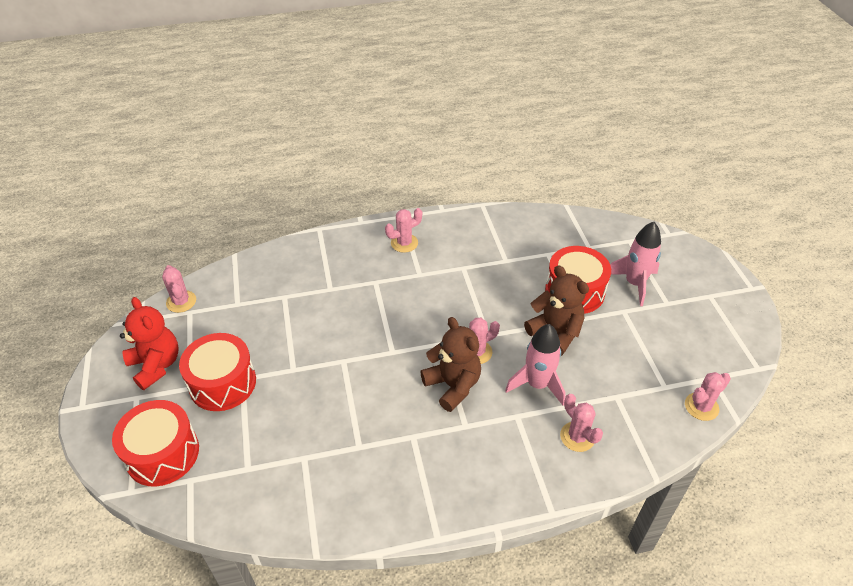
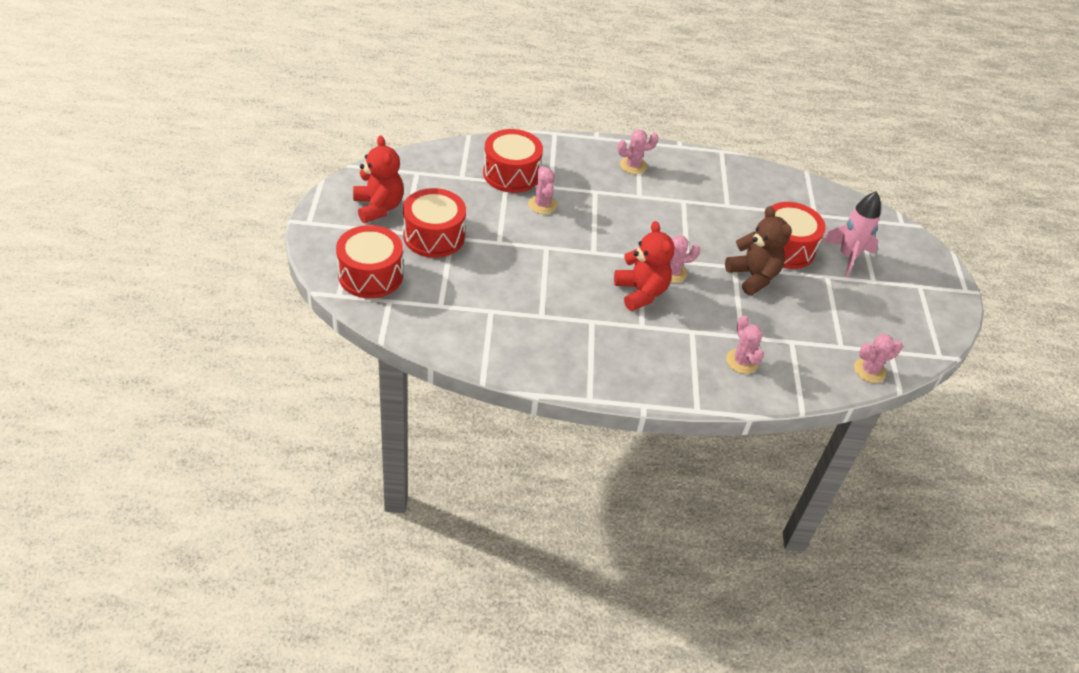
camera: 10 degrees right, 0 degrees up
pink cactus [162,265,196,313] -> pink cactus moved to [528,166,557,214]
brown teddy bear [420,317,481,412] -> red teddy bear [614,221,675,311]
pink rocket [505,324,566,405] -> none
none -> red drum [483,129,543,193]

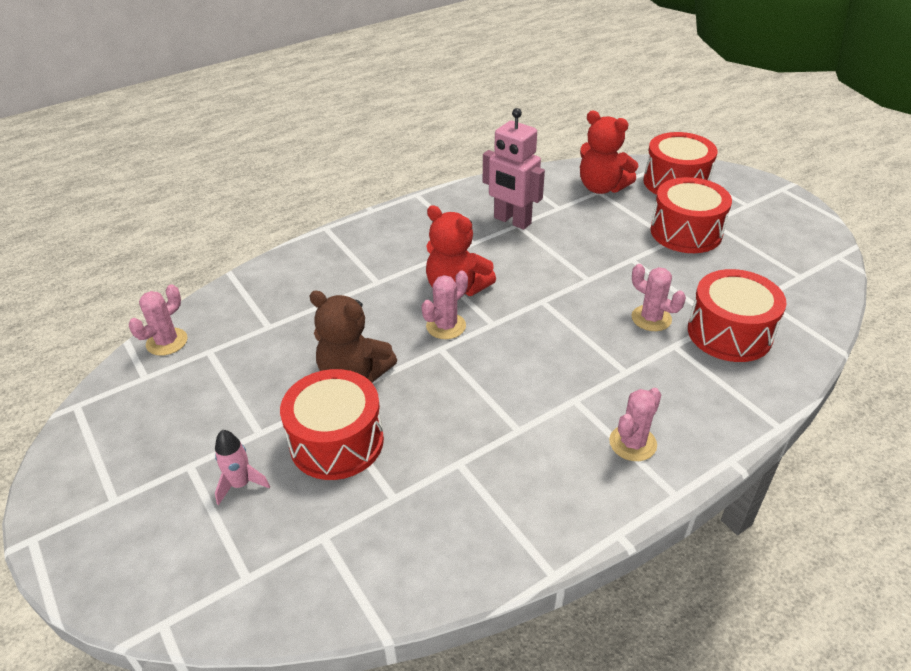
camera: 150 degrees right, 5 degrees down
red teddy bear [353,135,404,223] -> red teddy bear moved to [580,111,638,194]
pink cactus [726,315,764,374] -> none
pink rocket [823,191,881,277] -> pink rocket [215,430,270,505], size x0.60
none -> pink robot [483,108,545,230]

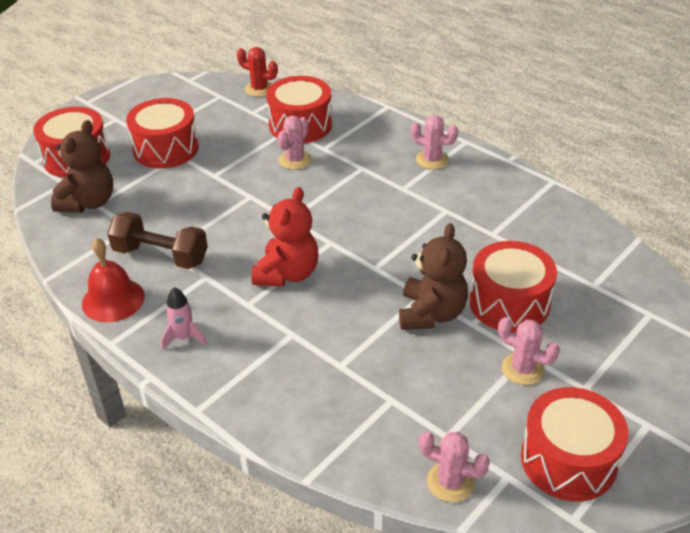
camera: 105 degrees left, 0 degrees up
pink rocket [215,430,270,505] -> pink rocket moved to [161,287,207,350]
pink cactus [421,271,468,339] -> pink cactus moved to [498,317,560,385]
pink robot [483,108,545,230] -> brown dumbbell [107,212,208,269]
red teddy bear [580,111,638,194] -> brown teddy bear [51,120,113,213]
none -> red bell [82,238,145,323]
none -> red cactus [237,47,278,97]
none -> red drum [521,387,628,502]

